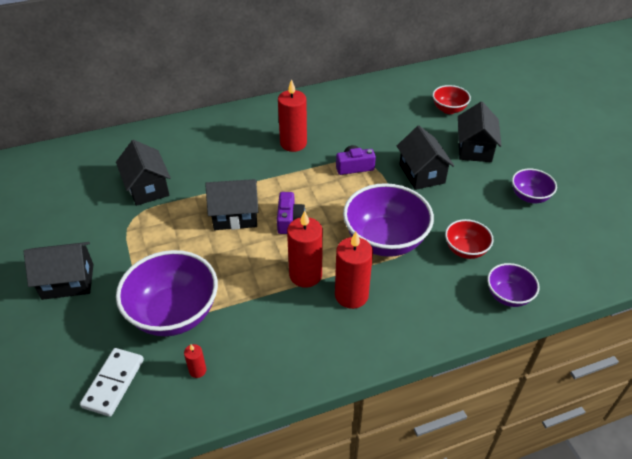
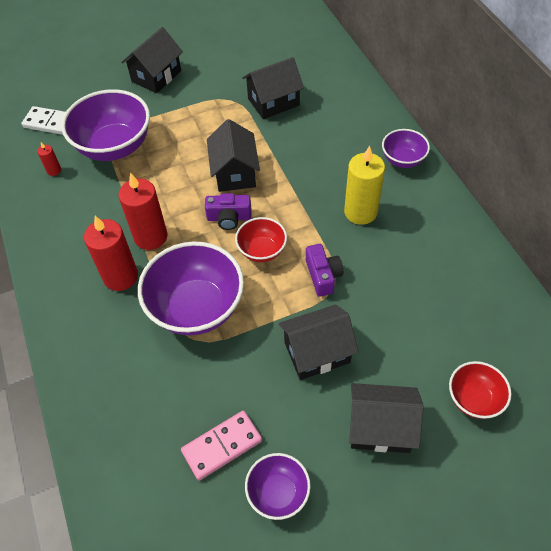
camera: 90 degrees right, 10 degrees up
black house [24,242,93,300] -> black house turned 45 degrees clockwise [121,27,183,93]
red candle [278,79,307,152] -> yellow candle [344,146,385,225]
red bowl [445,219,494,259] -> red bowl moved to [235,217,287,262]
purple bowl [487,263,540,307] -> purple bowl moved to [382,129,430,168]
none -> pink domino [181,410,262,481]

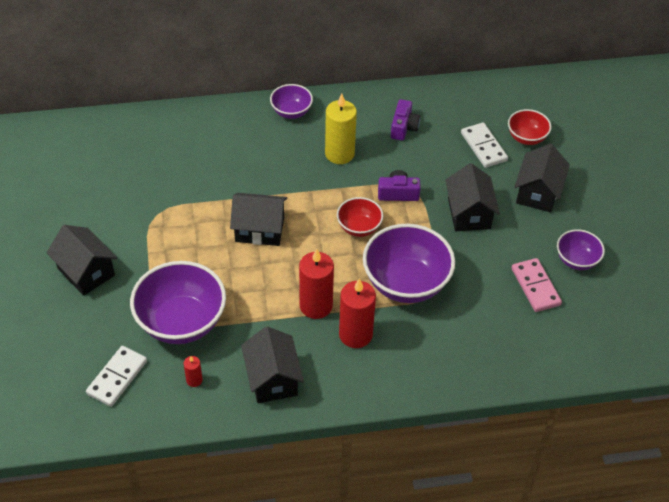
camera: 80 degrees left, 5 degrees down
purple camera [205,193,251,230] -> purple camera moved to [391,99,420,141]
black house [242,57,304,119] -> black house moved to [241,326,304,403]
none -> white domino [461,122,508,168]

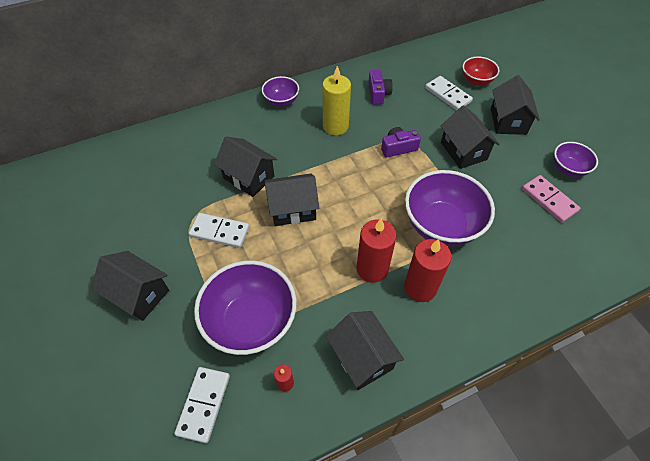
camera: 15 degrees left, 5 degrees up
red bowl [337,197,383,237] -> none
none -> white domino [189,213,249,248]
none -> black house [214,136,277,197]

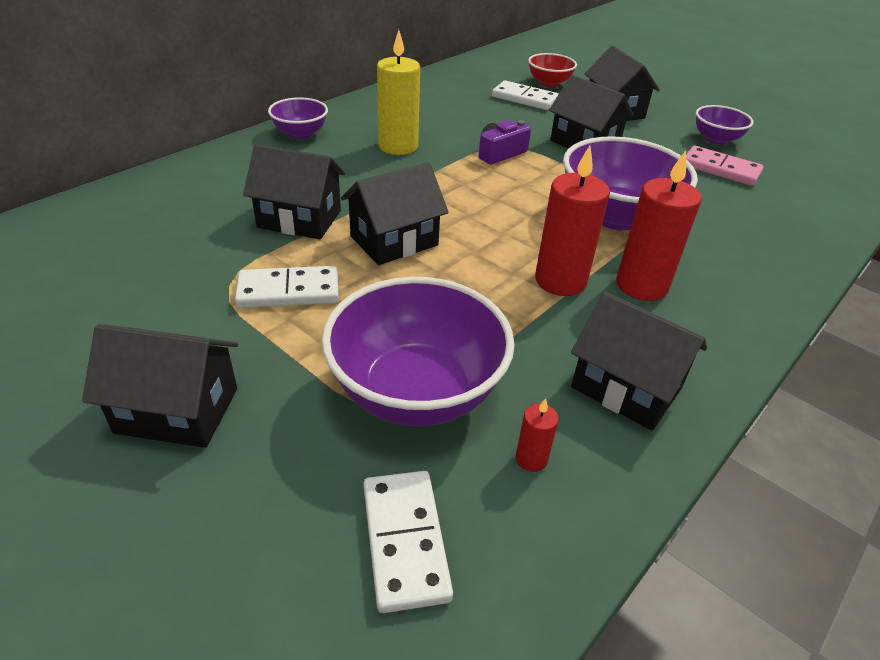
camera: 25 degrees left, 15 degrees down
purple camera [368,70,393,105] -> none

